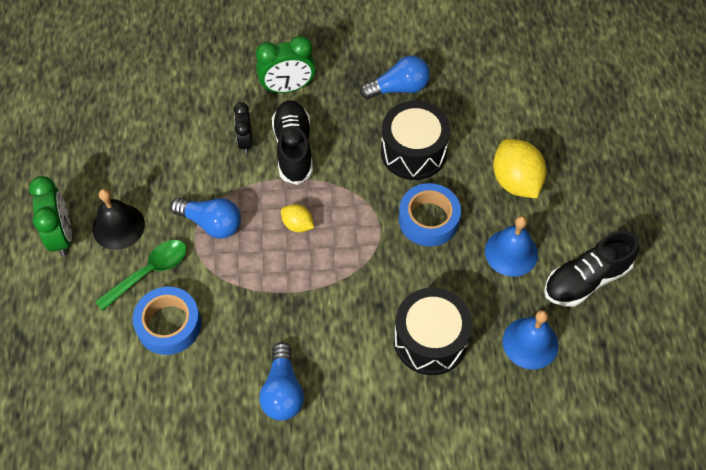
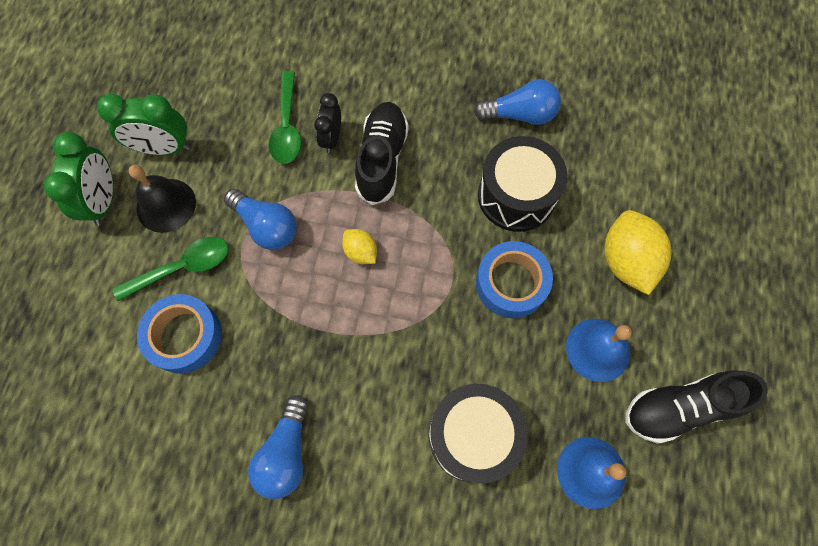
camera: 15 degrees right, 10 degrees up
green clock [256,36,316,93] -> green clock moved to [97,94,190,155]
none -> green spoon [269,71,301,164]

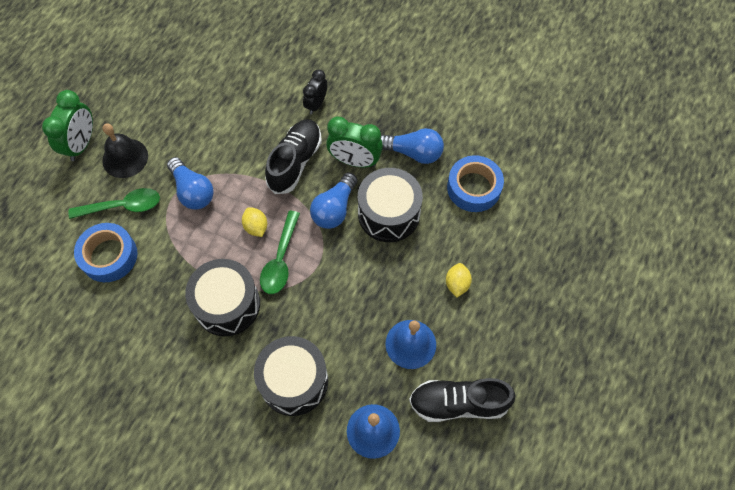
camera: 15 degrees right, 5 degrees down
green clock [97,94,190,155] -> green clock moved to [326,116,383,168]
blue light bulb [248,395,308,499] -> blue light bulb moved to [310,172,357,229]
green spoon [269,71,301,164] -> green spoon moved to [260,210,300,294]
black clock [314,93,341,153] -> black clock moved to [303,69,327,114]
blue tape [476,241,553,318] -> blue tape moved to [447,155,504,212]
yellow lemon [605,210,671,295] -> yellow lemon [446,263,472,297], size x0.53
none -> black drum [185,259,260,336]

